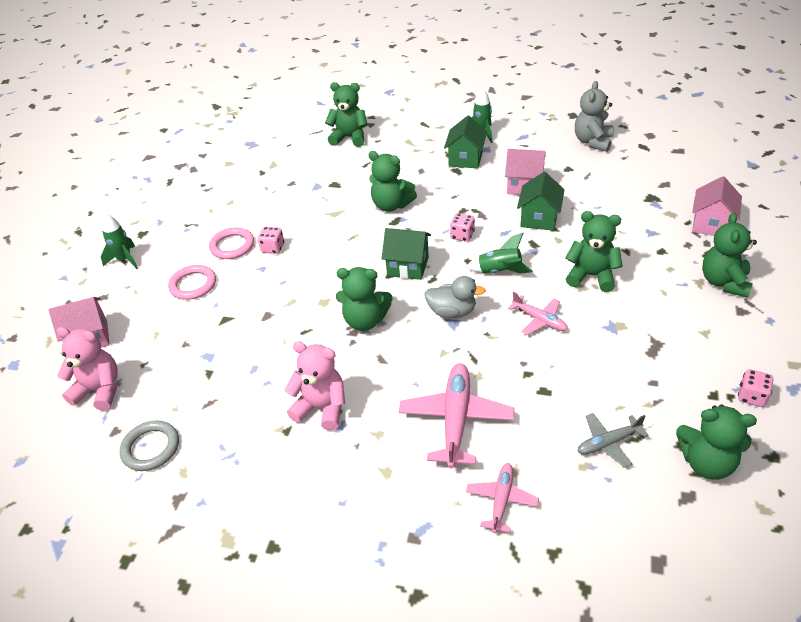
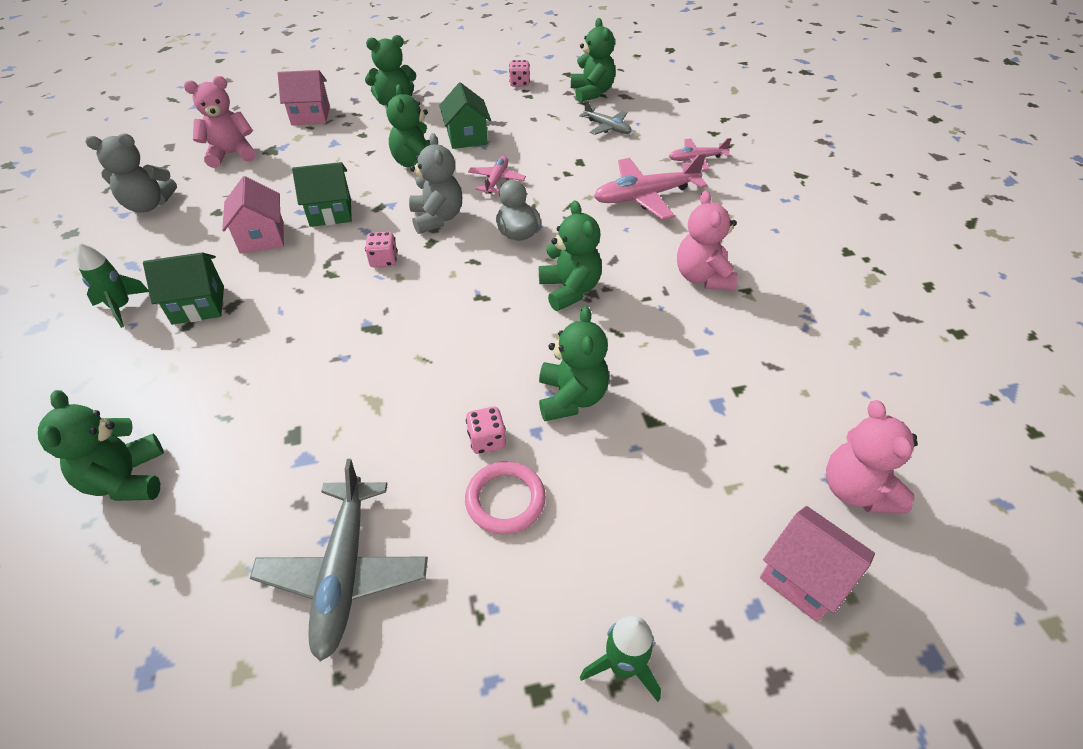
camera: 120 degrees left, 5 degrees up
grey ring [120,421,179,471] -> none
pink ring [168,265,216,300] -> none
green teddy bear [368,151,417,212] -> green teddy bear moved to [539,306,609,421]
green house [382,228,431,280] -> green house moved to [439,82,491,149]
green rocket [466,233,533,274] -> grey teddy bear [409,133,462,234]
none -> pink teddy bear [184,76,256,168]
none -> grey plane [250,459,428,661]

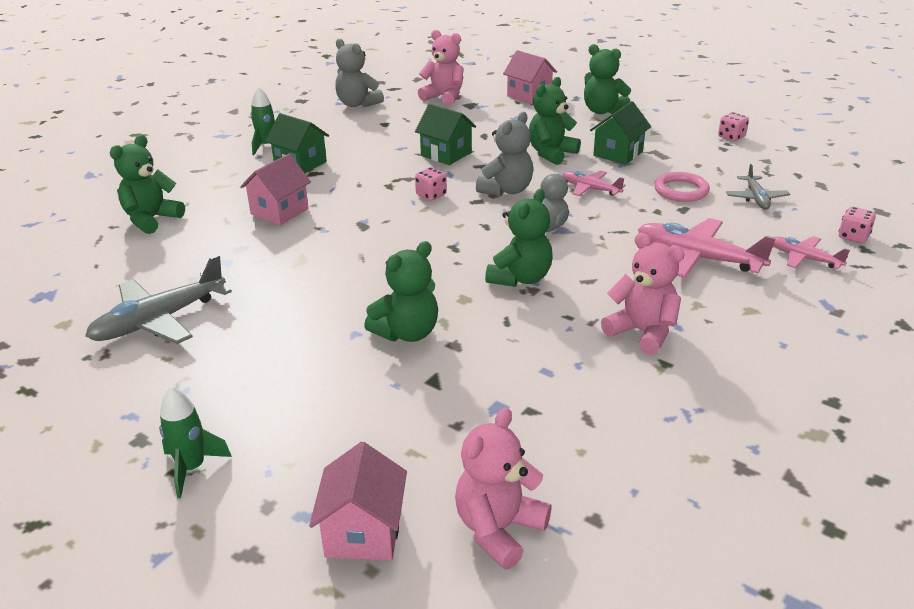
camera: 50 degrees right, 15 degrees down
pink house [222,176,284,254] -> pink house moved to [240,154,311,225]
pink ring [465,461,546,534] -> pink ring moved to [654,172,710,202]
pink dice [466,407,506,454] -> pink dice moved to [839,207,876,243]
pink plane [468,156,526,194] -> pink plane turned 120 degrees counterclockwise [563,170,626,196]
green teddy bear [571,18,616,102] -> none
pink teddy bear [677,190,738,291] -> pink teddy bear turned 90 degrees clockwise [601,233,684,355]

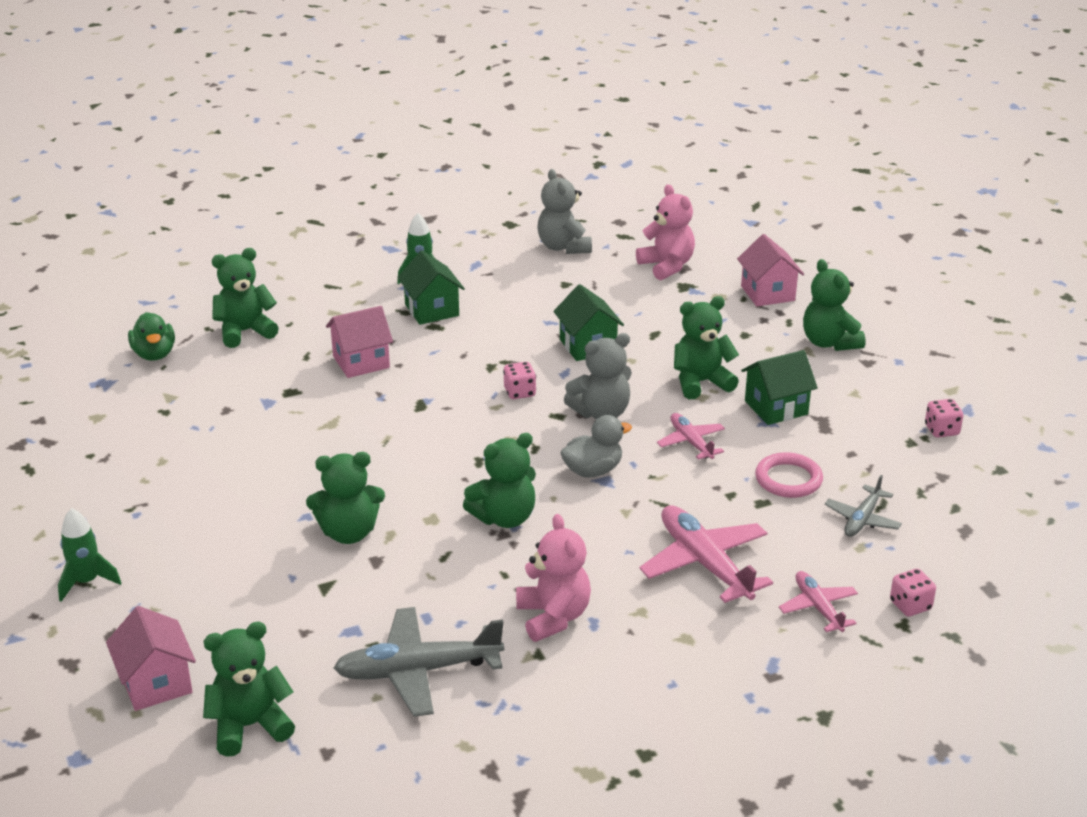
camera: 30 degrees right, 0 degrees up
grey plane [85,255,232,344] -> grey plane moved to [334,607,504,717]
pink house [309,442,407,560] -> pink house turned 60 degrees counterclockwise [106,606,196,711]
pink teddy bear [455,408,552,569] -> green teddy bear [203,622,295,757]
none -> green duck [128,312,175,361]

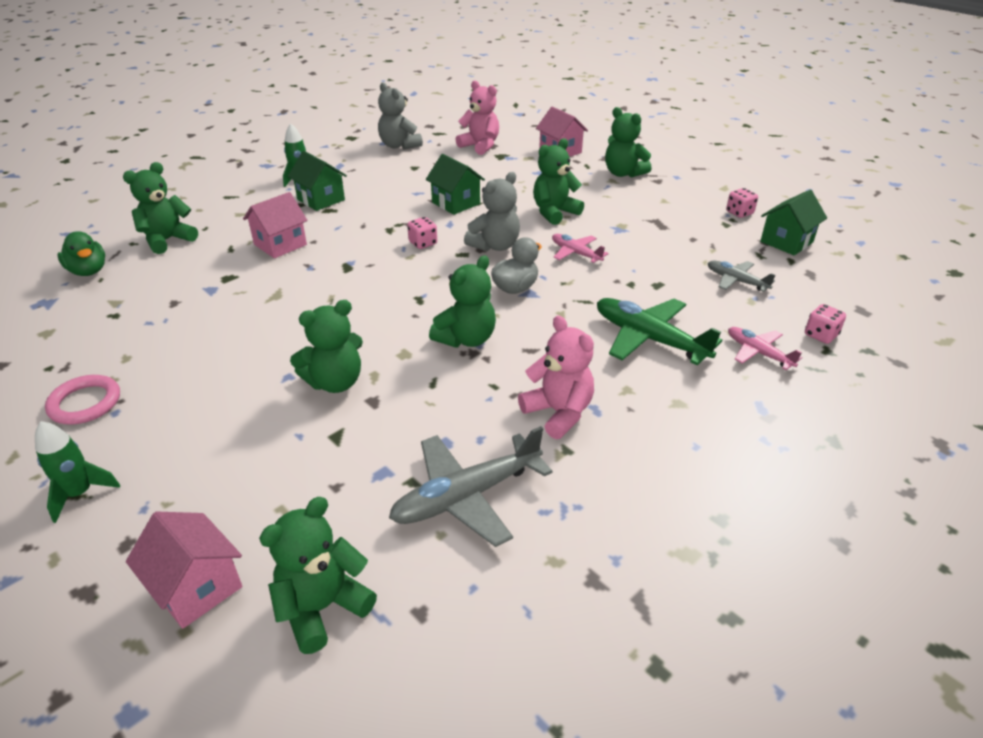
camera: 20 degrees left, 5 degrees up
pink plane [639,505,773,603] -> green plane [597,298,722,366]
green house [741,350,818,425] -> green house moved to [760,190,827,255]
pink ring [755,452,823,498] -> pink ring moved to [45,375,120,424]
grey plane [825,475,902,537] -> grey plane turned 120 degrees clockwise [708,261,775,292]

